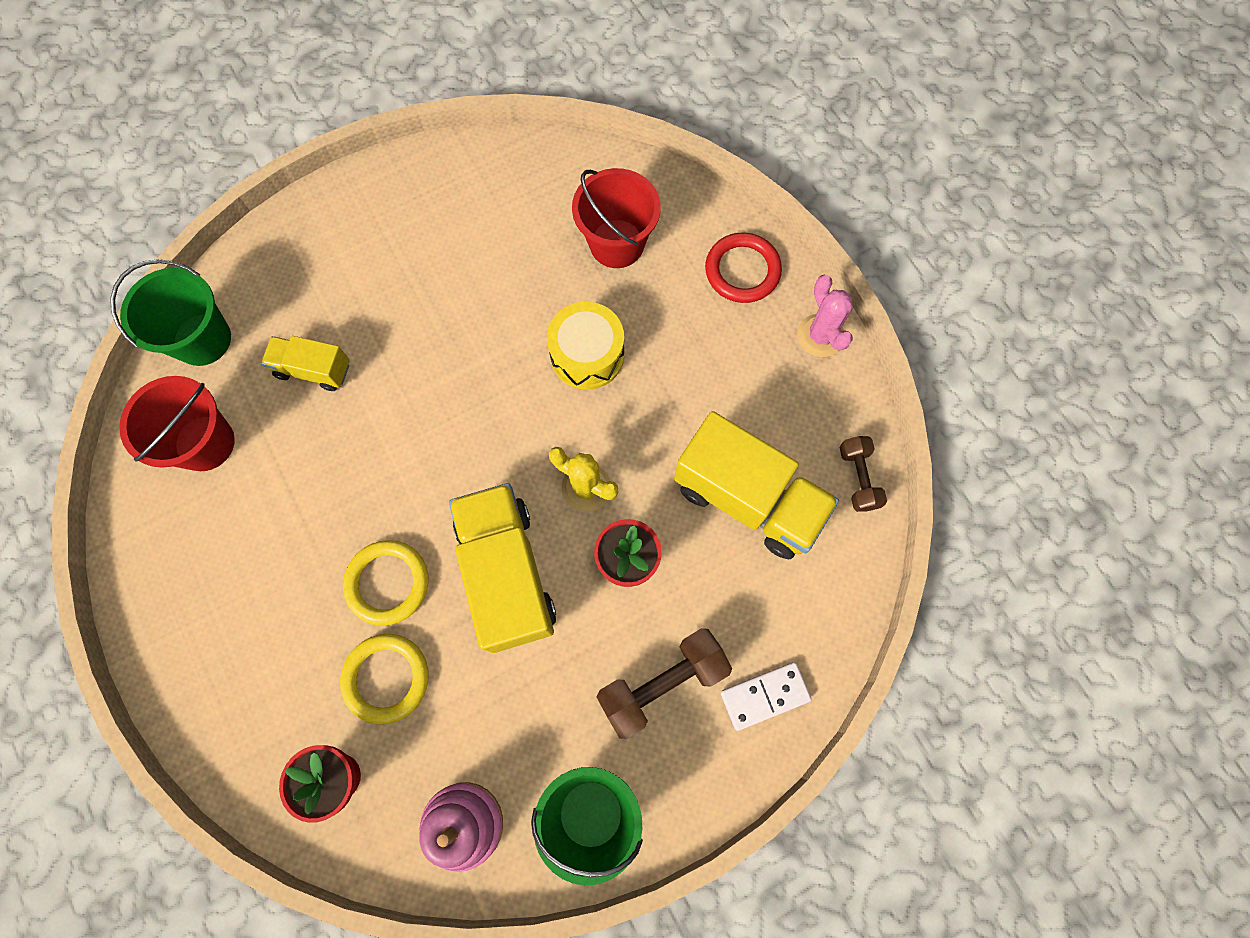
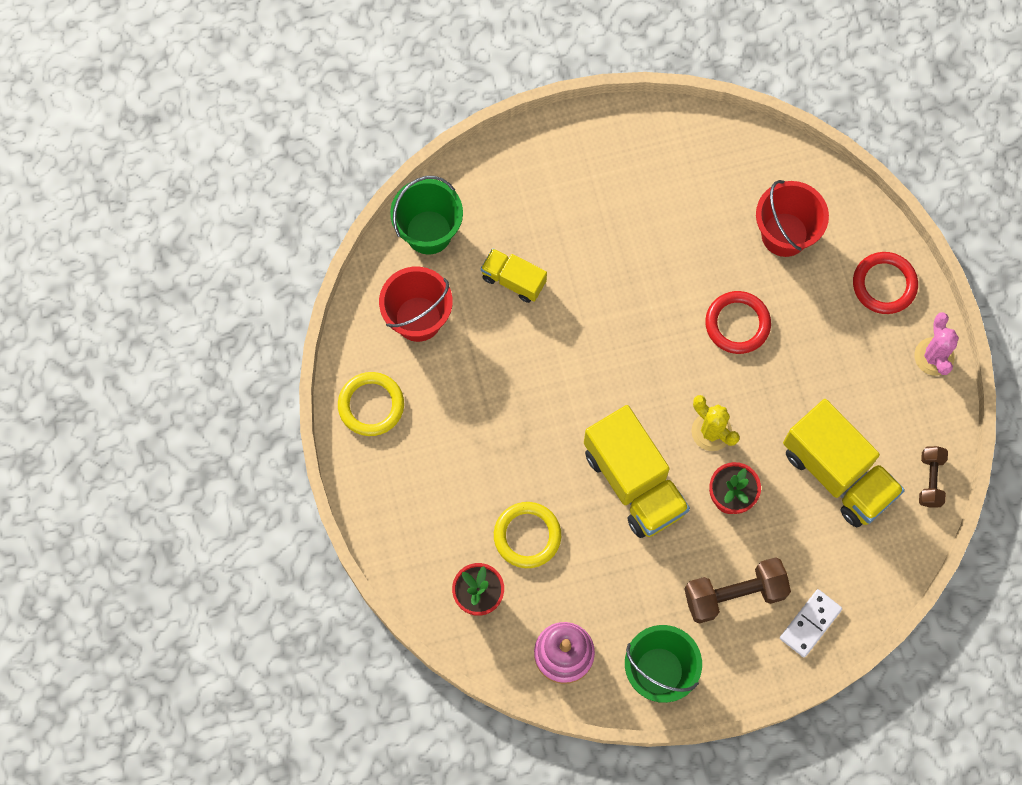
camera: 15 degrees right, 0 degrees up
yellow ring [343,540,429,626] -> yellow ring moved to [338,372,404,436]
yellow truck [449,483,556,653] -> yellow truck turned 150 degrees clockwise [584,405,690,538]
yellow drum [547,302,624,390] -> red ring [705,291,771,354]
white domino [721,662,812,731] -> white domino turned 45 degrees counterclockwise [780,589,842,657]

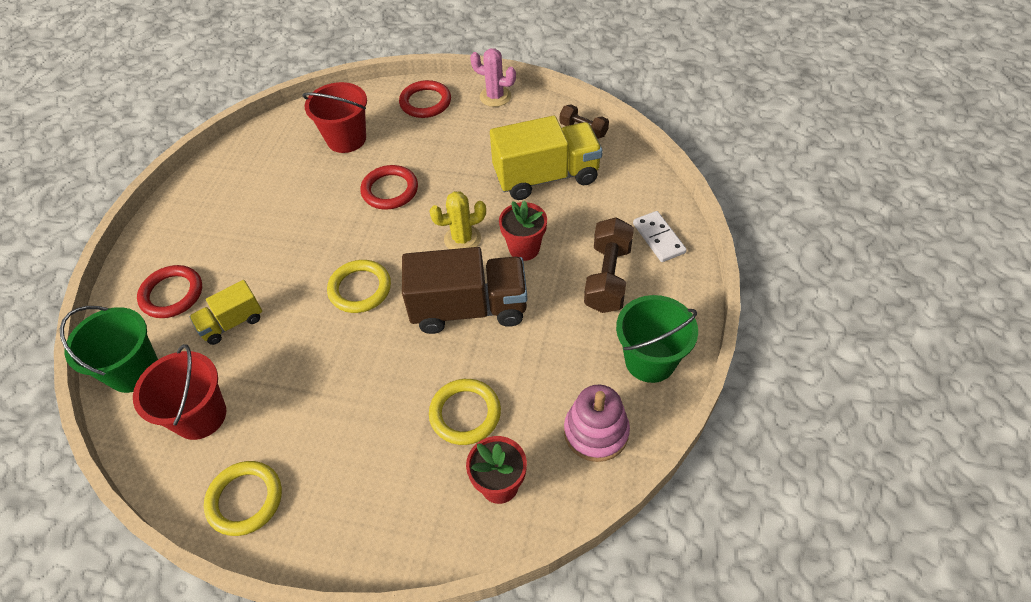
camera: 60 degrees left, 20 degrees down
yellow truck [584,405,690,538] -> brown truck [402,247,527,334]
none -> red ring [137,265,202,318]
none -> yellow ring [327,260,391,313]

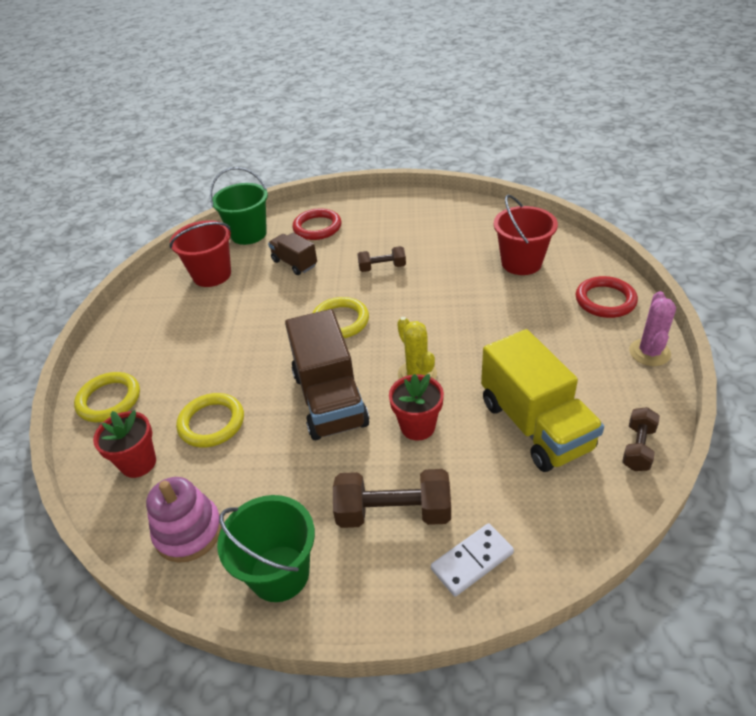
camera: 80 degrees right, 10 degrees down
yellow truck [189,280,262,345] -> brown truck [268,233,317,275]
yellow ring [204,461,282,536] -> yellow ring moved to [74,372,140,422]
red ring [360,165,418,210] -> none
none -> brown dumbbell [357,246,406,272]

